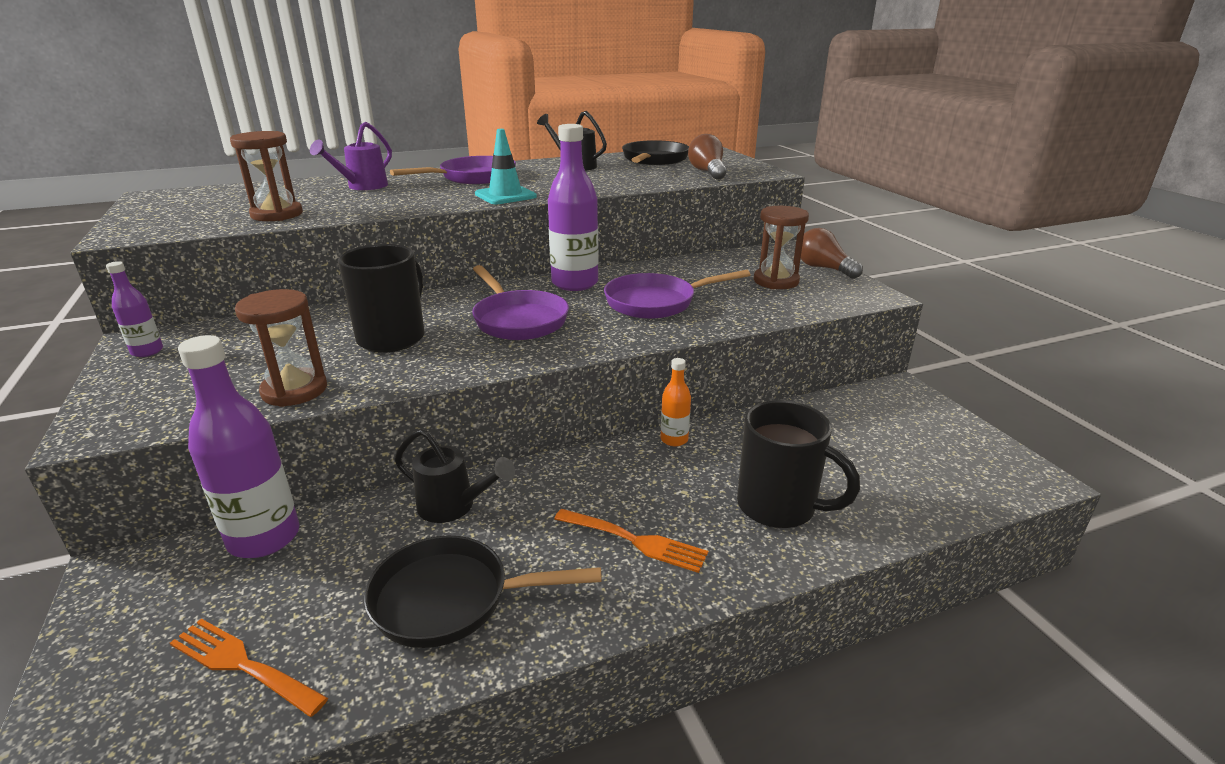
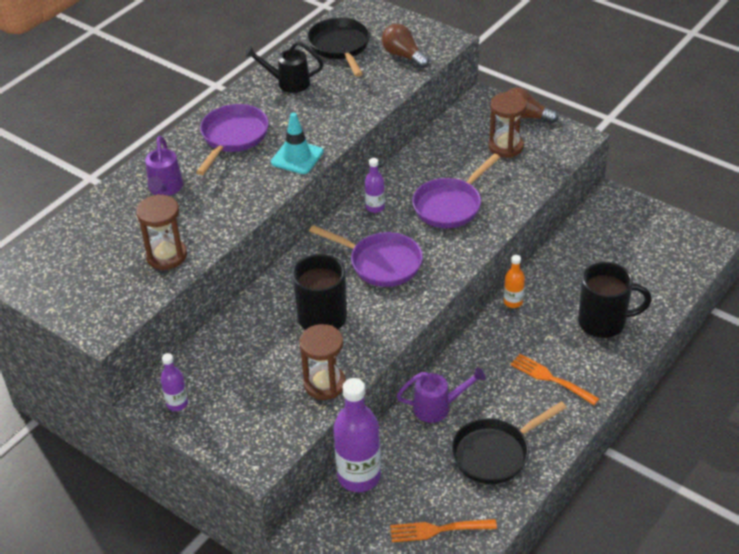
camera: 30 degrees left, 15 degrees up
black watering can [395,429,515,523] -> purple watering can [397,367,486,423]
purple bottle [548,124,598,291] -> purple bottle [365,158,385,213], size x0.50
orange fork [554,509,708,573] -> orange fork turned 135 degrees counterclockwise [510,354,600,405]

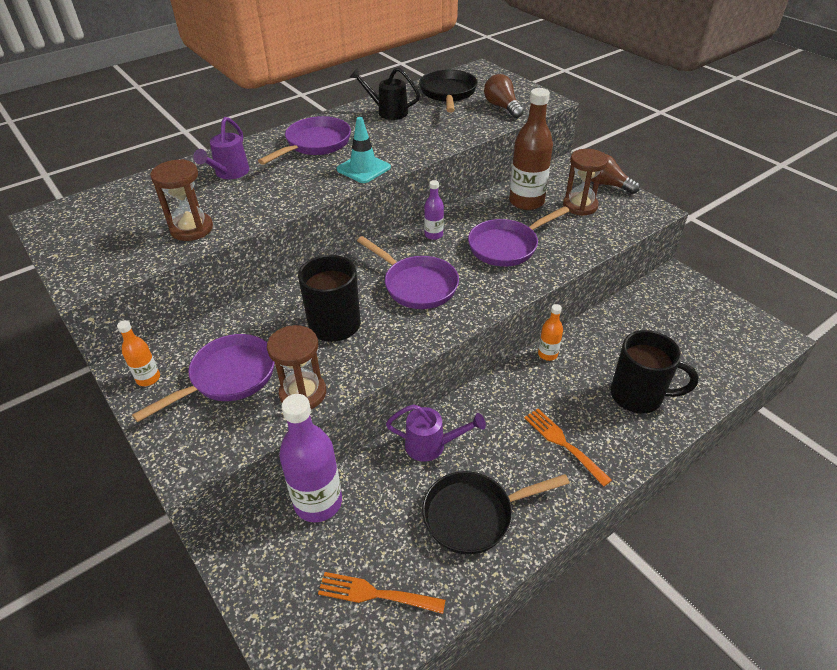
camera: 15 degrees right, 0 degrees up
purple bottle [161,353,188,411] -> orange bottle [117,320,160,386]
none -> purple pan [132,334,275,422]
none -> brown bottle [509,88,553,210]

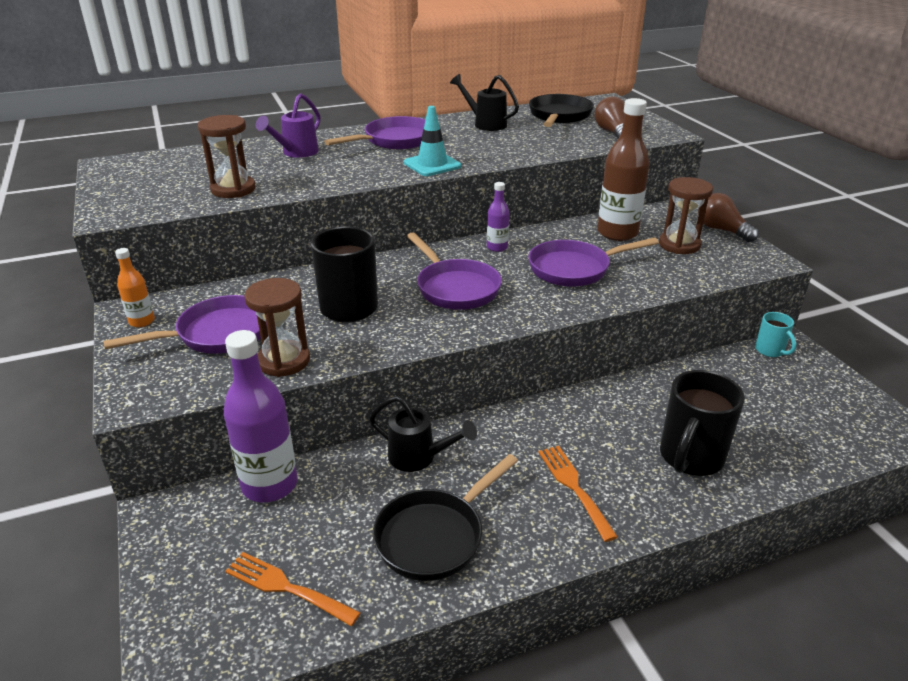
camera: 15 degrees right, 10 degrees down
purple watering can [386,404,486,462] -> black watering can [369,396,477,472]
black pan [422,471,570,555] -> black pan turned 45 degrees counterclockwise [373,454,518,581]
orange bottle [538,304,563,361] -> none
black mug [611,330,698,414] -> black mug turned 90 degrees clockwise [660,370,745,476]
none -> turquoise mug [755,312,797,357]

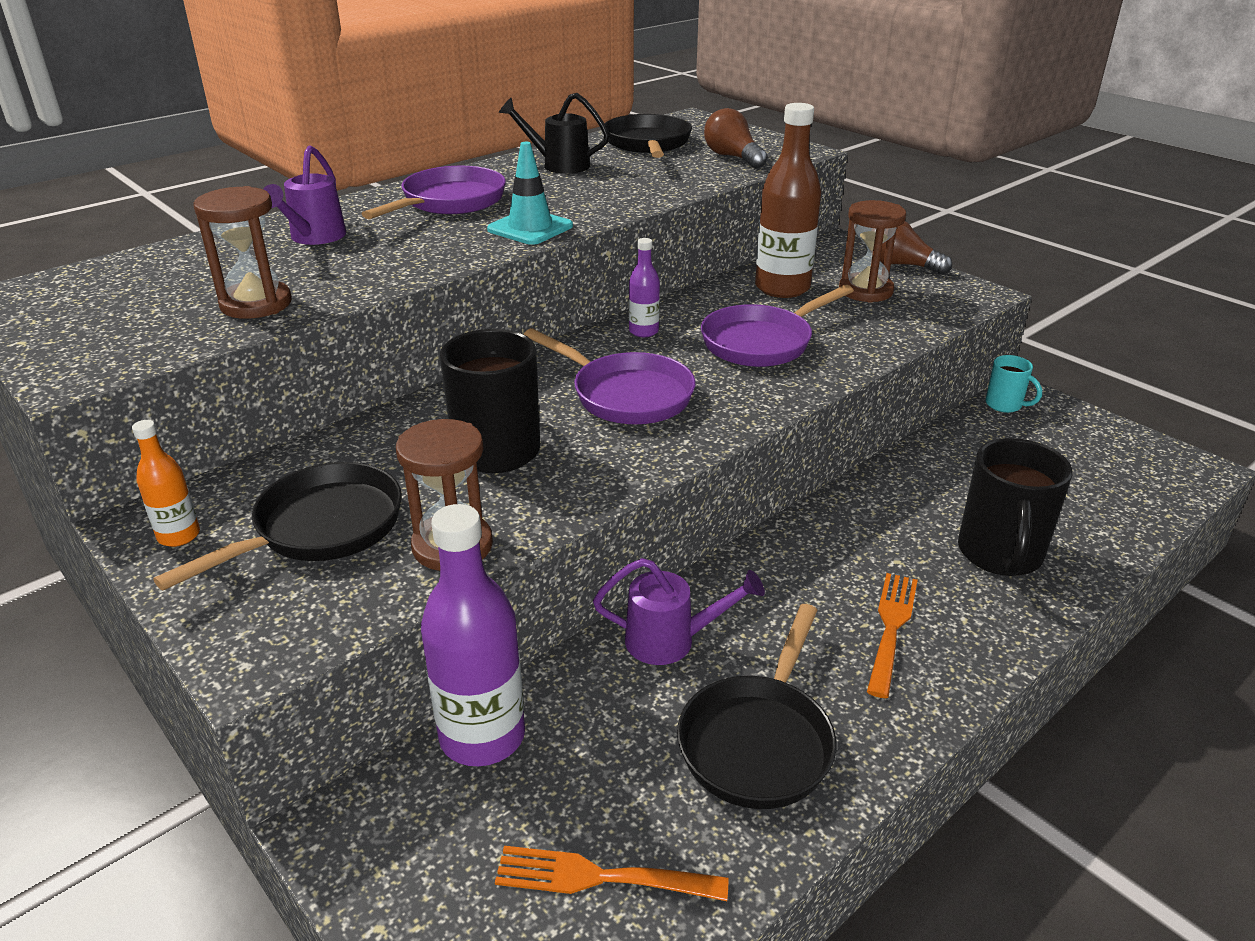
camera: 20 degrees left, 0 degrees up
purple pan [103,295,268,354] -> black pan [153,462,402,591]
black watering can [369,396,477,472] -> purple watering can [593,558,765,665]
orange fork [538,446,618,542] -> orange fork turned 60 degrees clockwise [867,573,918,698]

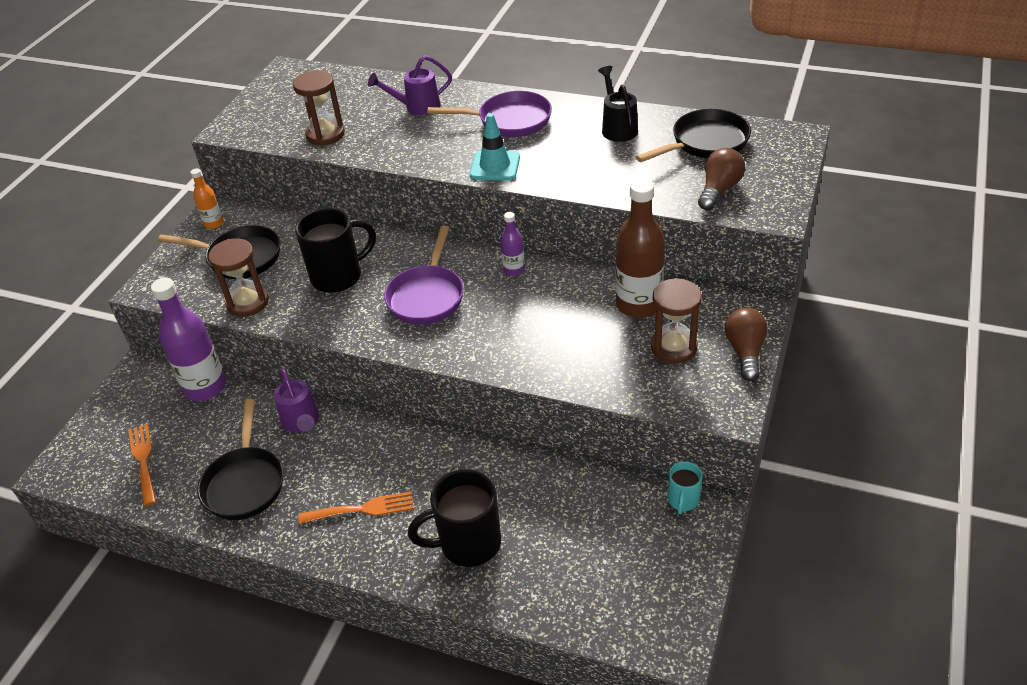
camera: 65 degrees right, 10 degrees up
black pan [677,604,837,809] -> black pan turned 90 degrees counterclockwise [197,399,283,520]
purple pan [701,285,854,367] -> none

